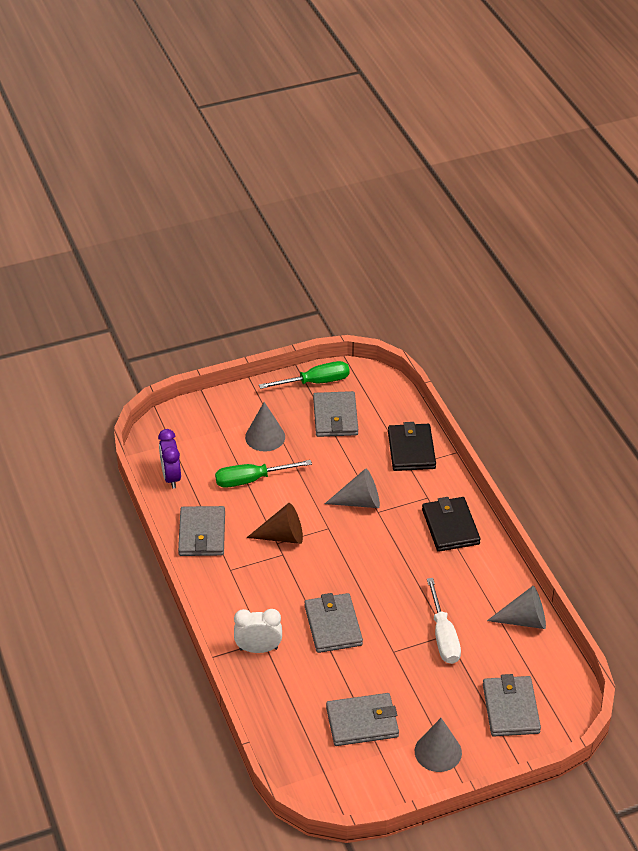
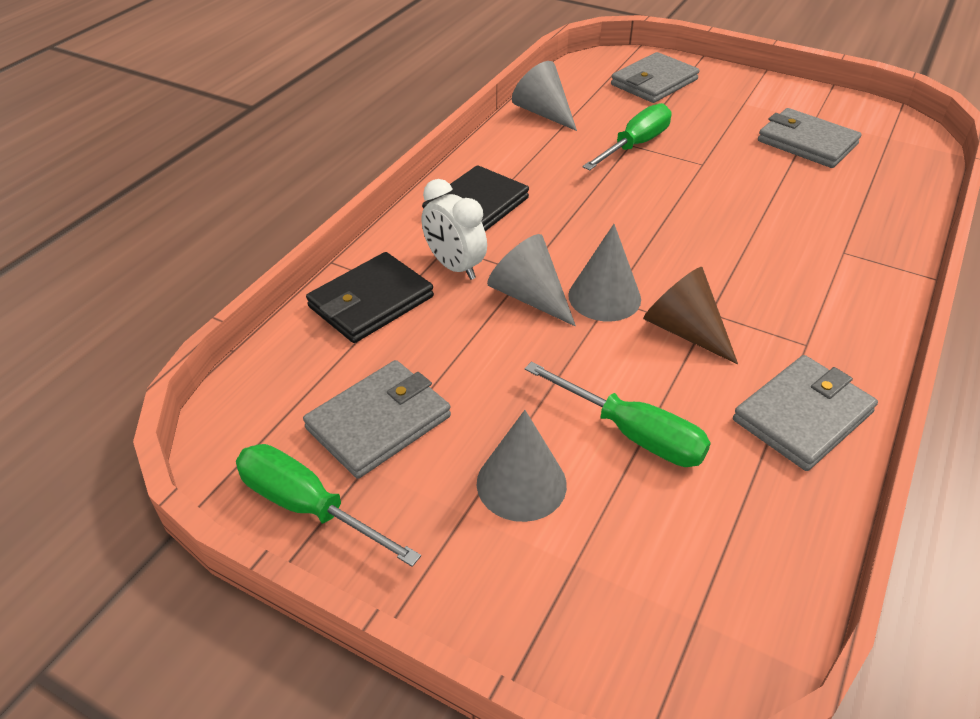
camera: 130 degrees left, 0 degrees up
purple clock [158,429,181,489] -> none
white clock [234,609,282,653] -> white clock moved to [422,179,487,280]
grey wallet [304,593,363,653] -> none
grey cone [415,718,462,772] -> grey cone moved to [568,224,641,321]
white screwdriver [427,578,461,664] -> green screwdriver [582,103,672,170]

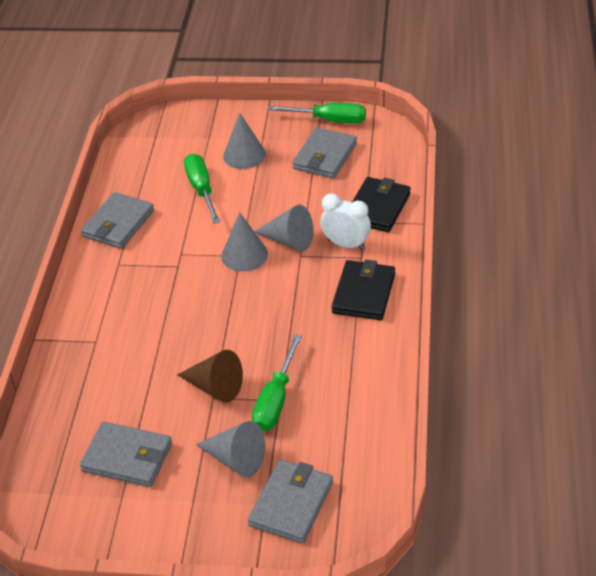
camera: 160 degrees right, 0 degrees up
grey cone [512,61,577,131] -> grey cone moved to [196,421,265,477]
green screwdriver [525,362,711,467] -> green screwdriver turned 60 degrees clockwise [184,153,220,224]
brown cone [643,267,738,364] -> brown cone moved to [177,350,243,403]

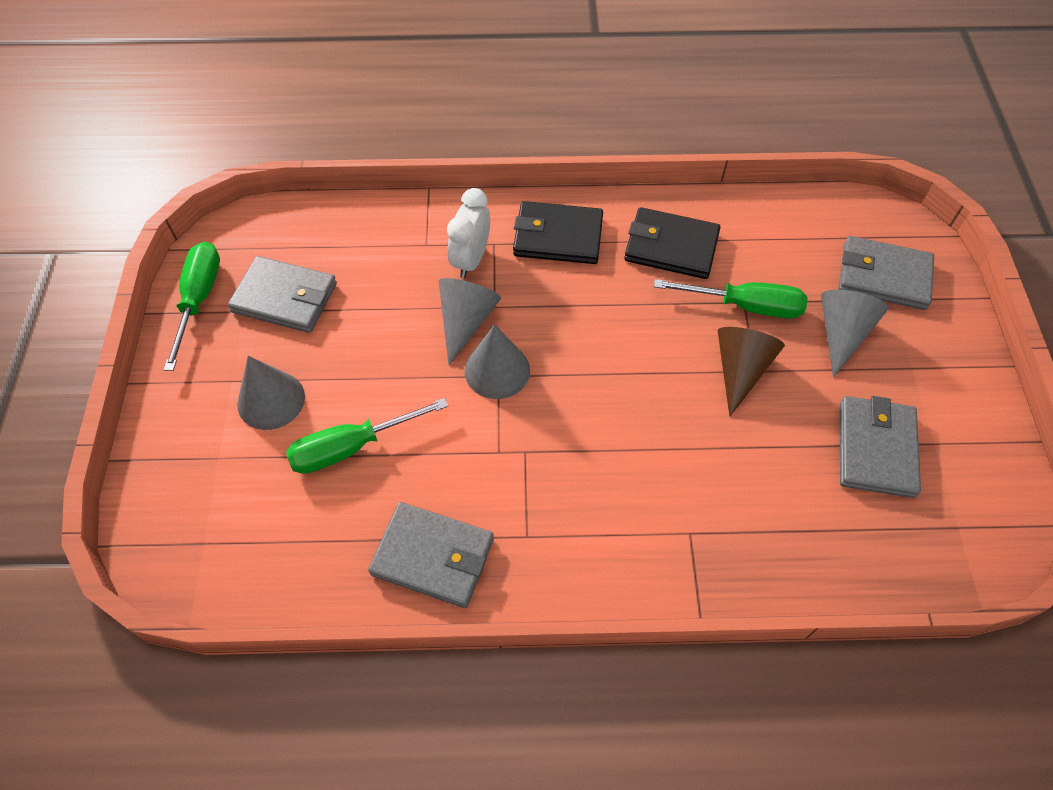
camera: 100 degrees left, 15 degrees up
black wallet [352,177,411,232] -> black wallet moved to [624,207,721,279]

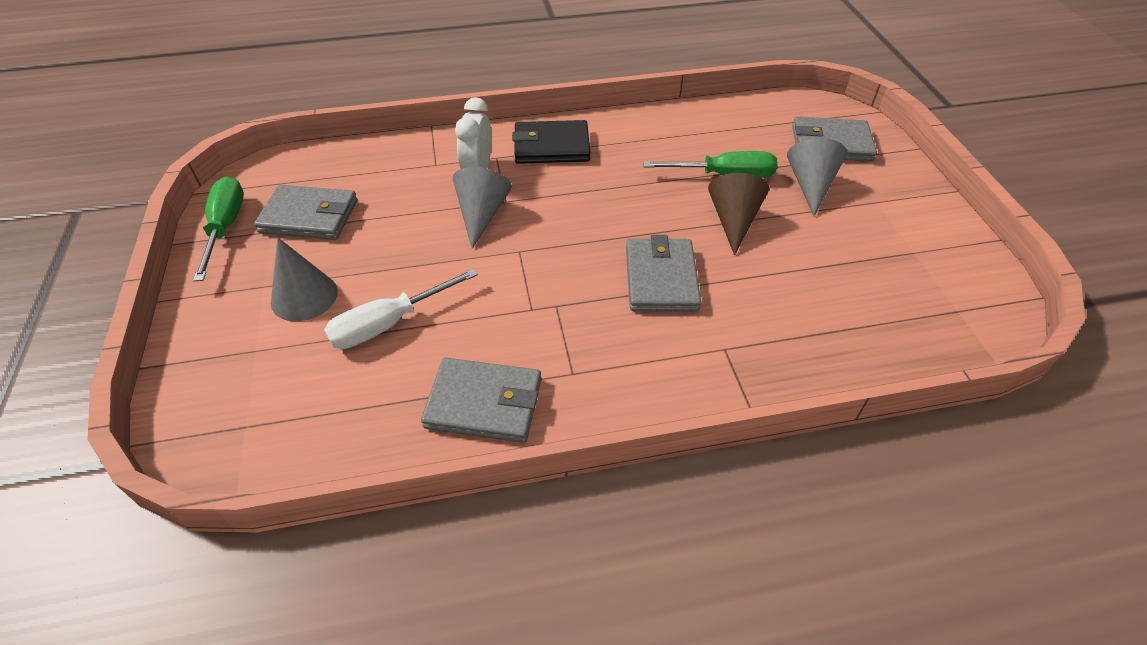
camera: 10 degrees left, 10 degrees down
green screwdriver [286,398,448,474] -> white screwdriver [324,269,478,349]
grey cone [465,324,530,399] -> none
black wallet [624,207,721,279] -> none
grey wallet [840,396,921,498] -> grey wallet moved to [626,235,701,311]

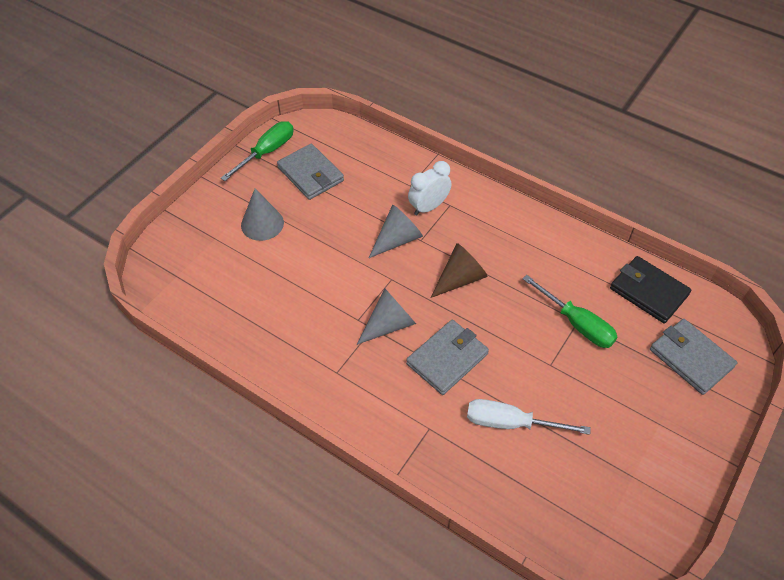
camera: 45 degrees right, 5 degrees up
white screwdriver [324,269,478,349] -> white screwdriver moved to [467,399,591,435]
grey wallet [421,358,541,443] -> none
black wallet [512,120,591,164] -> black wallet moved to [610,256,691,323]
brown cone [708,173,769,255] -> brown cone moved to [431,243,488,298]
grey cone [787,138,847,216] -> grey cone moved to [356,289,416,345]

